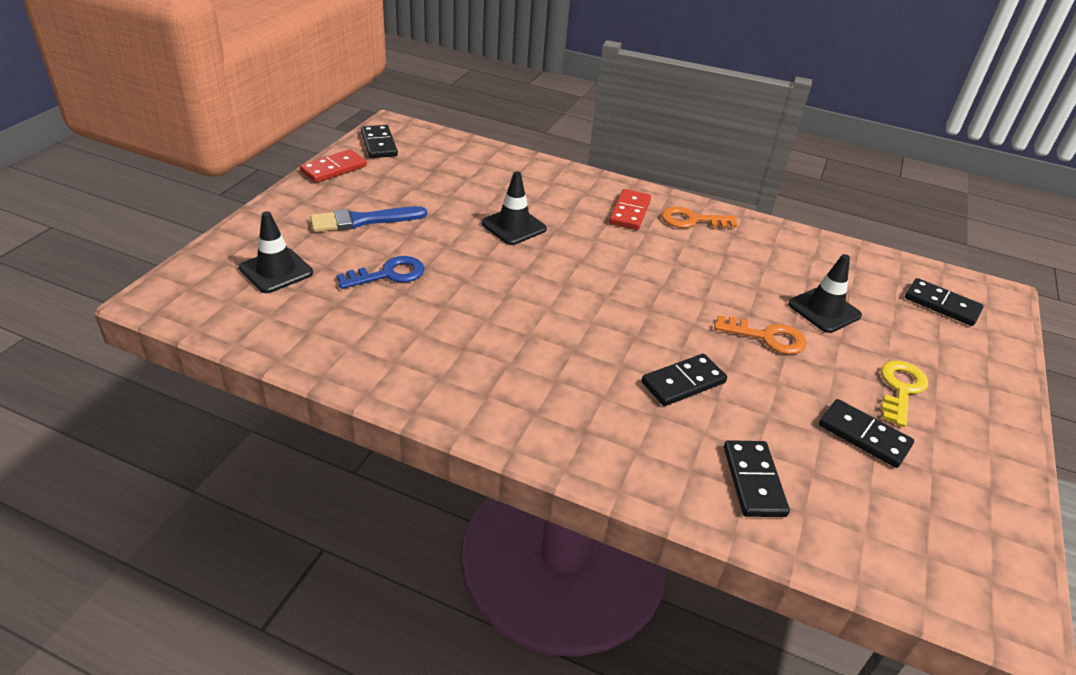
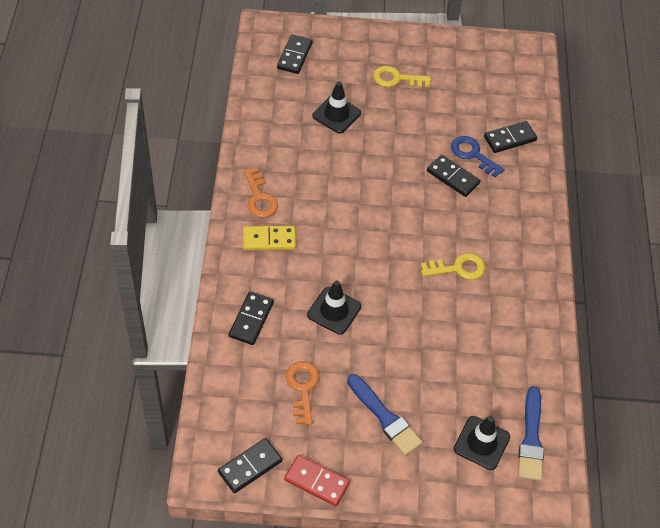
camera: 110 degrees left, 15 degrees up
blue key [337,256,425,289] -> blue key moved to [451,136,505,178]
red domino [609,189,651,230] -> yellow domino [243,226,296,250]
orange key [714,315,807,354] -> orange key moved to [286,361,320,425]
black domino [819,399,914,468] -> black domino moved to [229,291,274,345]
none -> yellow key [421,253,485,280]
none -> blue brush [518,386,544,481]

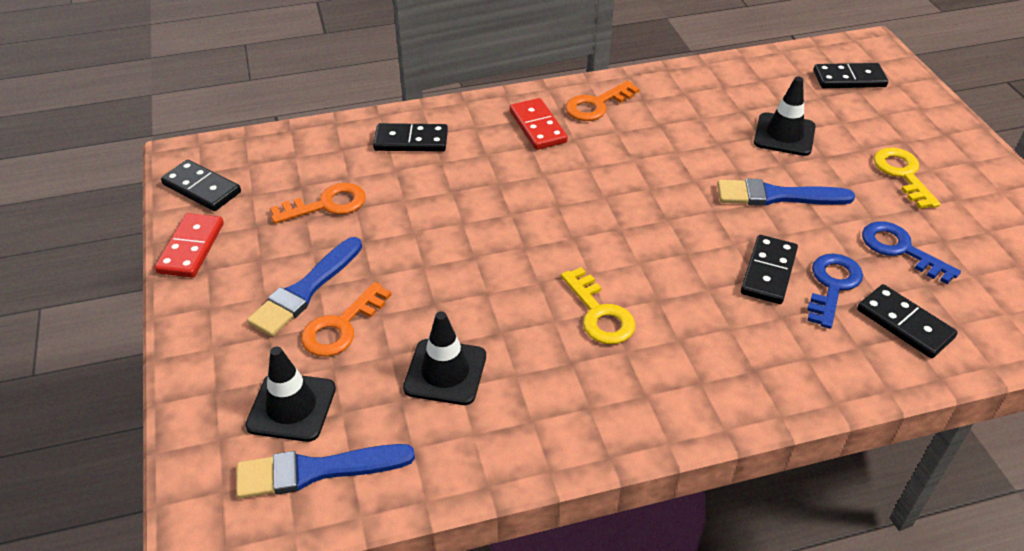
camera: 75 degrees right, 10 degrees down
yellow domino [243,226,296,250] -> red domino [510,98,568,150]
black traffic cone [307,281,361,335] -> black traffic cone moved to [403,311,486,405]
none -> orange key [301,282,391,357]
none -> blue brush [717,178,855,206]
none -> blue key [862,221,961,284]

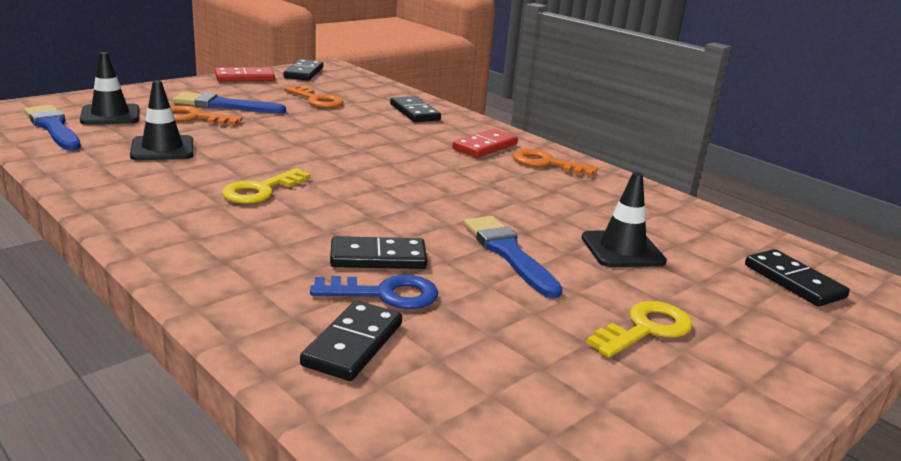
camera: 60 degrees right, 20 degrees down
blue key [862,221,961,284] -> none

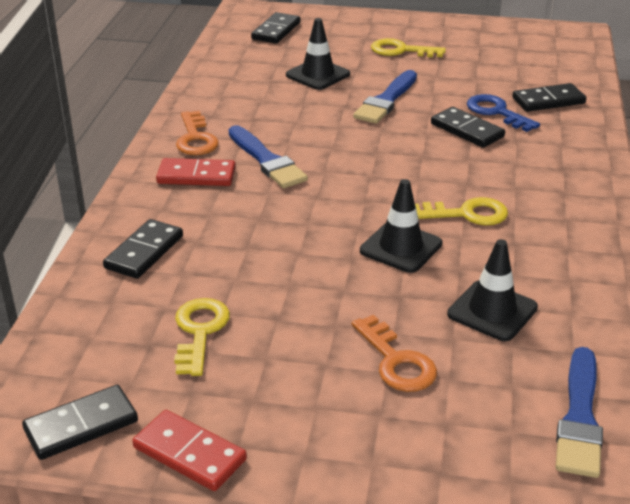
camera: 125 degrees left, 10 degrees up
black traffic cone [80,52,139,125] -> black traffic cone moved to [360,179,443,273]
blue brush [173,92,286,114] -> blue brush moved to [229,125,308,188]
orange key [284,85,344,108] -> yellow key [174,298,230,376]

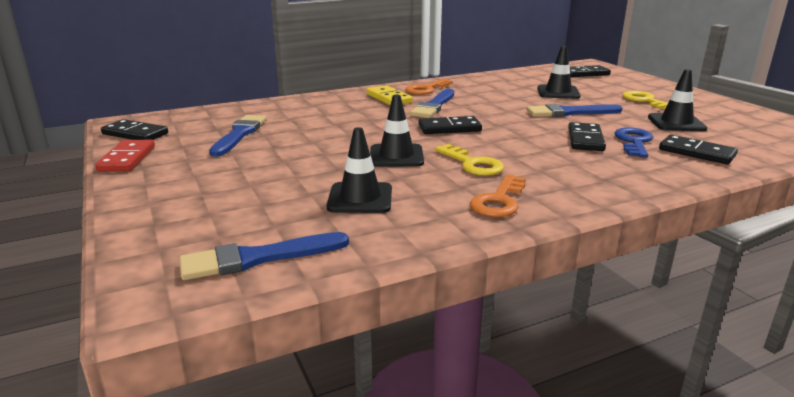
camera: 55 degrees right, 10 degrees down
black domino [103,219,183,279] -> black domino moved to [419,116,482,134]
red domino [156,158,236,186] -> yellow domino [366,85,413,105]
yellow key [174,298,230,376] -> blue brush [209,115,267,157]
orange key [352,315,437,392] -> orange key moved to [470,174,526,217]
none -> black traffic cone [648,69,707,131]

